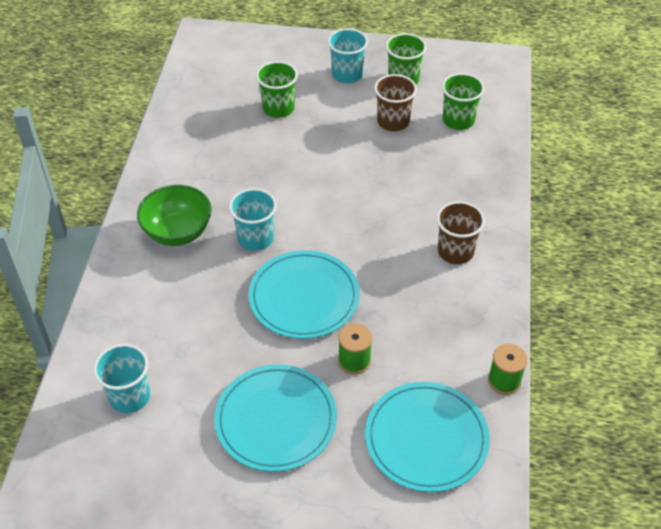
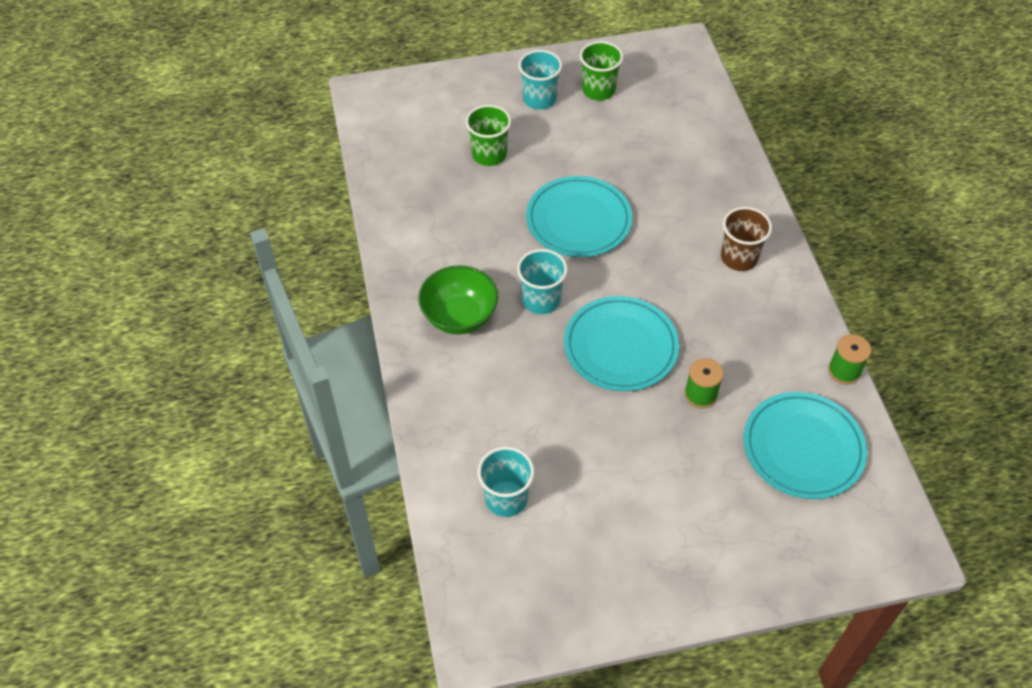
camera: 20 degrees left, 5 degrees up
turquoise plate [214,364,337,472] -> turquoise plate moved to [526,176,632,257]
brown cup [374,74,417,131] -> none
green cup [442,73,485,130] -> none

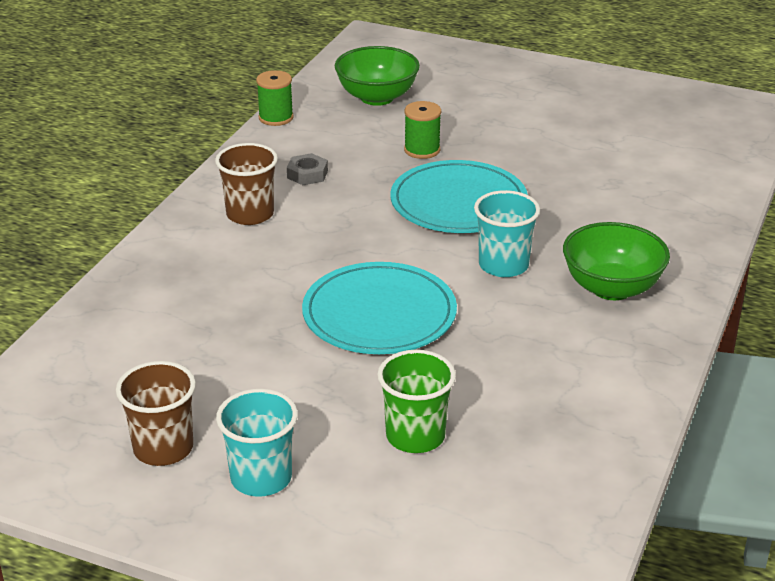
camera: 145 degrees left, 20 degrees down
turquoise cup [477,446,535,517] -> none
green cup [580,41,623,100] -> brown cup [116,361,196,466]
turquoise plate [744,392,867,499] -> green bowl [334,46,420,106]
none -> grey nut [287,153,328,185]

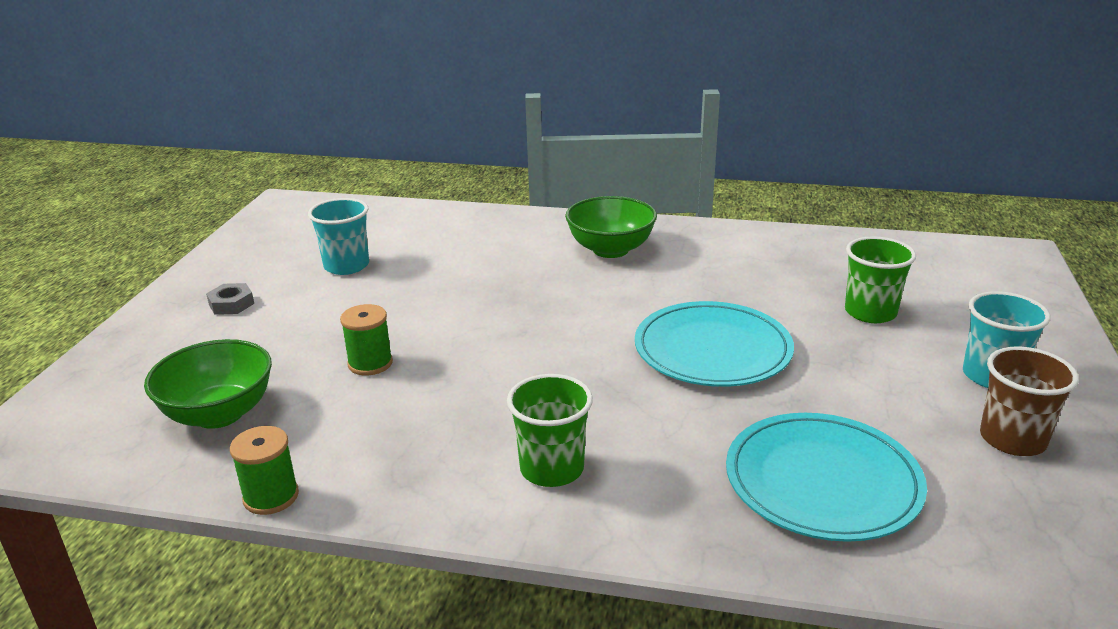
camera: 100 degrees left, 5 degrees down
brown cup [215,143,278,225] -> green cup [507,374,593,487]
grey nut [287,153,328,185] -> grey nut moved to [206,283,254,315]
turquoise plate [390,160,528,233] -> turquoise plate moved to [726,413,927,542]
turquoise cup [474,190,540,277] -> turquoise cup moved to [308,198,369,275]

